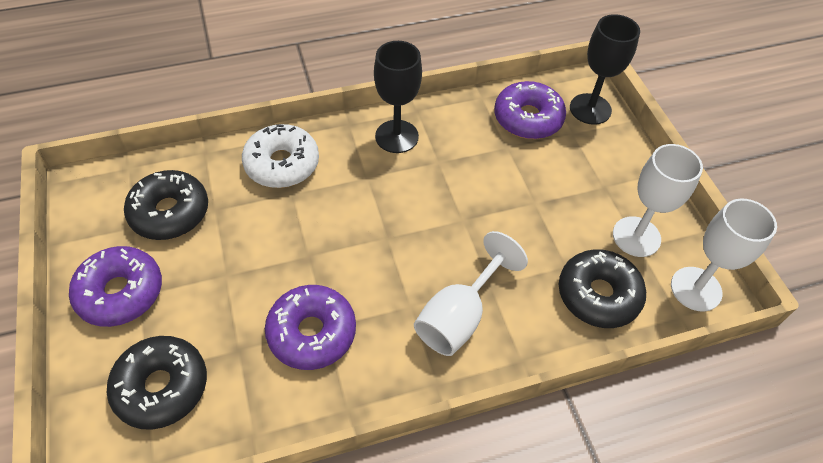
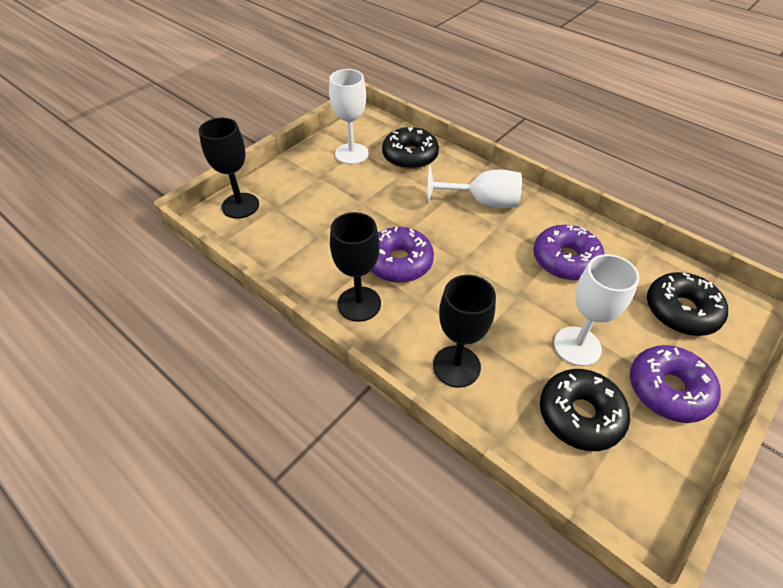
camera: 120 degrees left, 5 degrees down
white donut [242,124,319,188] -> black goblet [433,275,496,388]
purple donut [494,81,566,139] -> purple donut moved to [371,227,434,283]
white goblet [671,199,777,312] -> white goblet moved to [554,254,639,366]

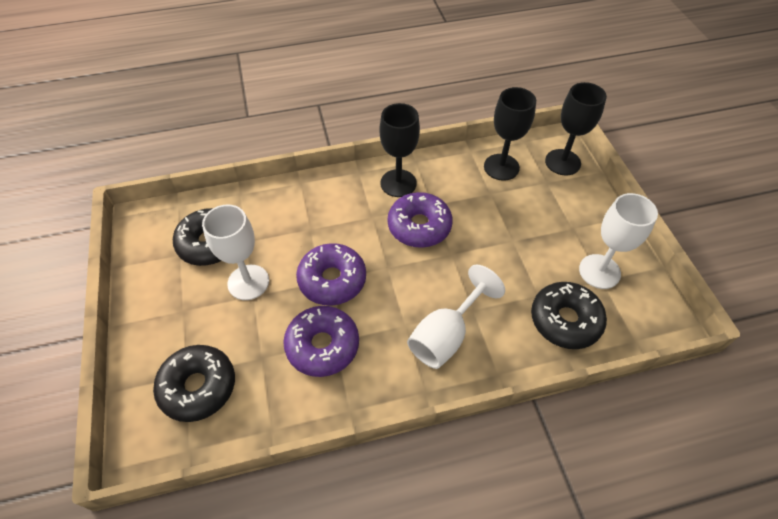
camera: 125 degrees right, 5 degrees up
black goblet [433,275,496,388] -> black goblet moved to [484,87,536,181]
purple donut [630,345,721,423] -> purple donut moved to [296,243,366,306]

